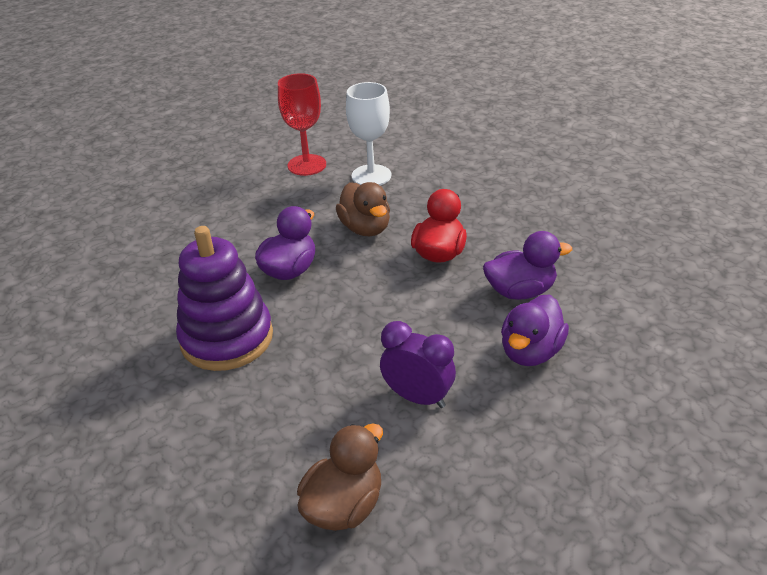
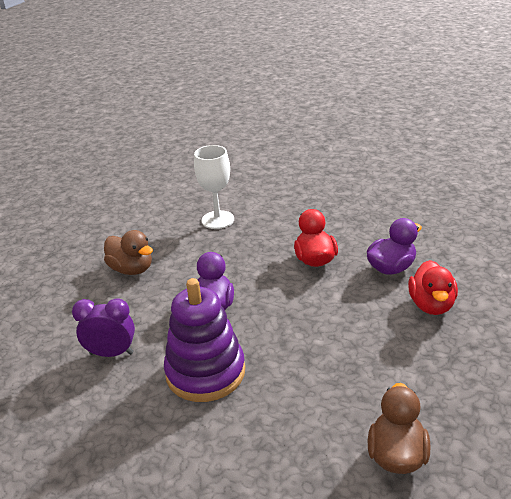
camera: 25 degrees left, 5 degrees down
red goblet [278,73,326,176] -> none
brown duck [336,182,390,236] -> brown duck moved to [104,230,153,275]
purple clock [380,321,456,408] -> purple clock moved to [72,299,135,357]
purple duck [501,295,569,366] -> red duck [408,260,458,315]

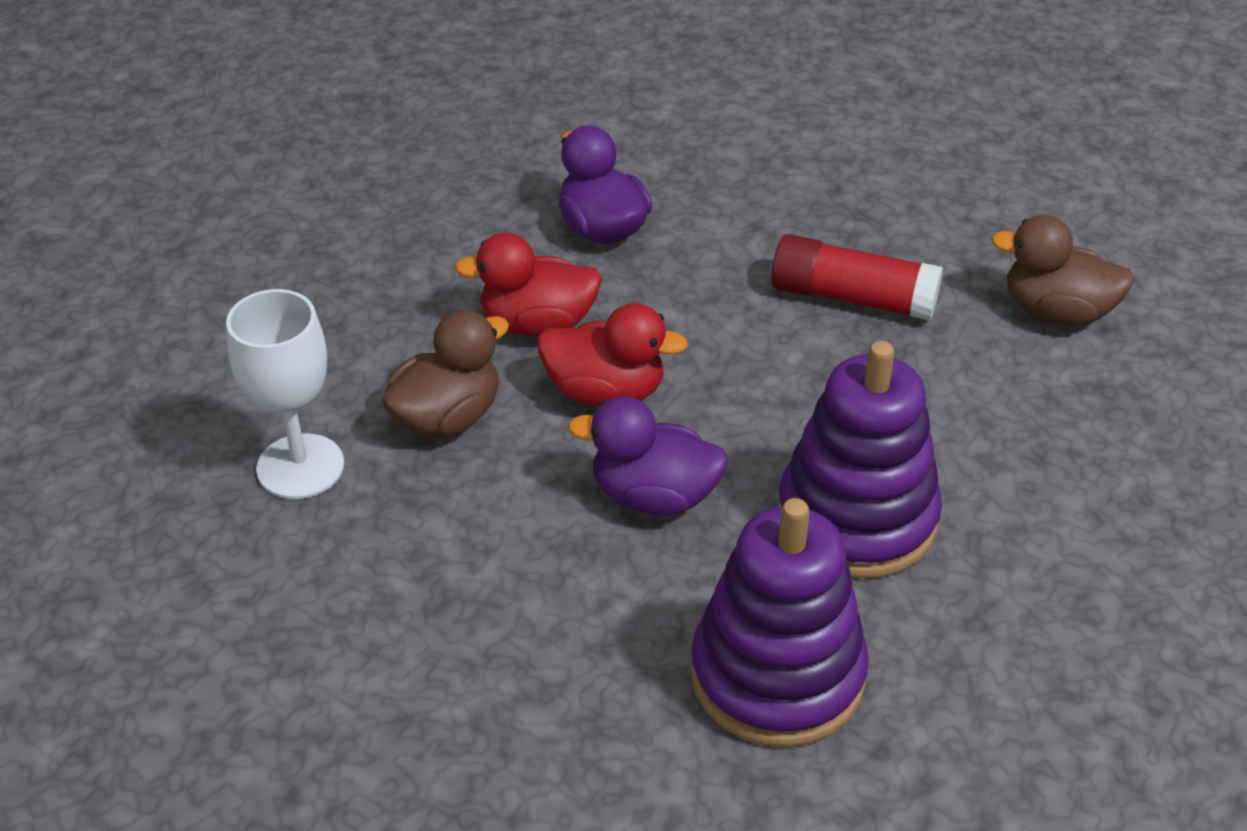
camera: 85 degrees left, 10 degrees up
purple clock [72,299,135,357] -> purple stacking toy [691,498,869,747]
brown duck [104,230,153,275] -> brown duck moved to [382,310,509,438]
red duck [408,260,458,315] -> red duck moved to [537,303,688,407]
none -> red glue stick [771,234,943,321]

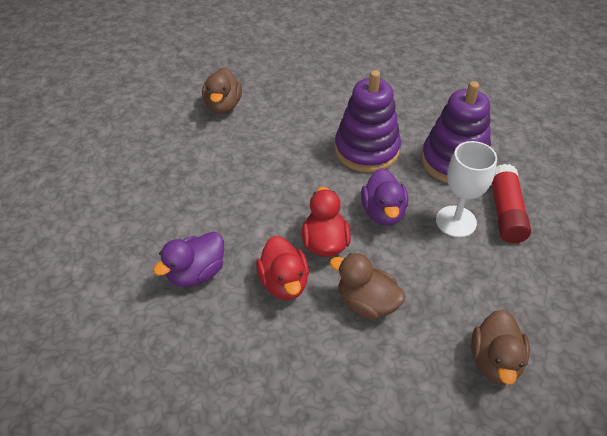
camera: 105 degrees left, 5 degrees up
white goblet [226,289,344,499] -> white goblet moved to [436,141,497,238]
red glue stick [771,234,943,321] -> red glue stick moved to [491,164,531,243]
none -> brown duck [471,309,530,385]

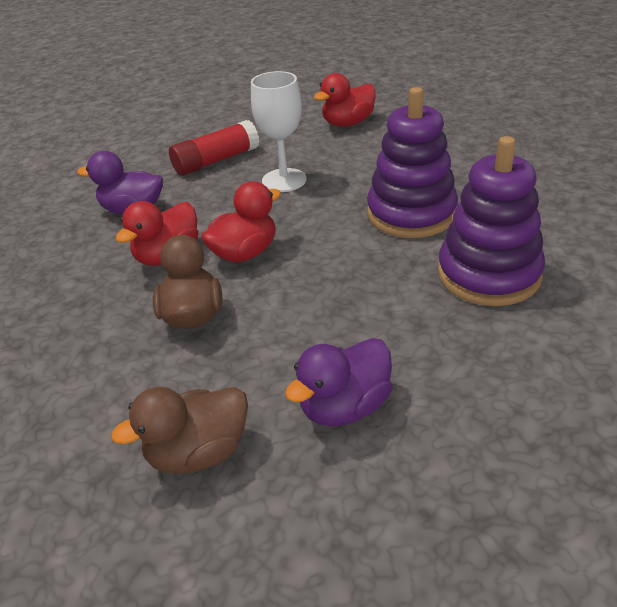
camera: 55 degrees right, 10 degrees down
brown duck [202,67,242,114] -> red duck [314,73,376,127]
purple duck [361,168,408,226] -> purple duck moved to [285,338,392,426]
white goblet [436,141,497,238] -> white goblet moved to [251,71,307,192]
red glue stick [491,164,531,243] -> red glue stick moved to [169,120,259,176]

